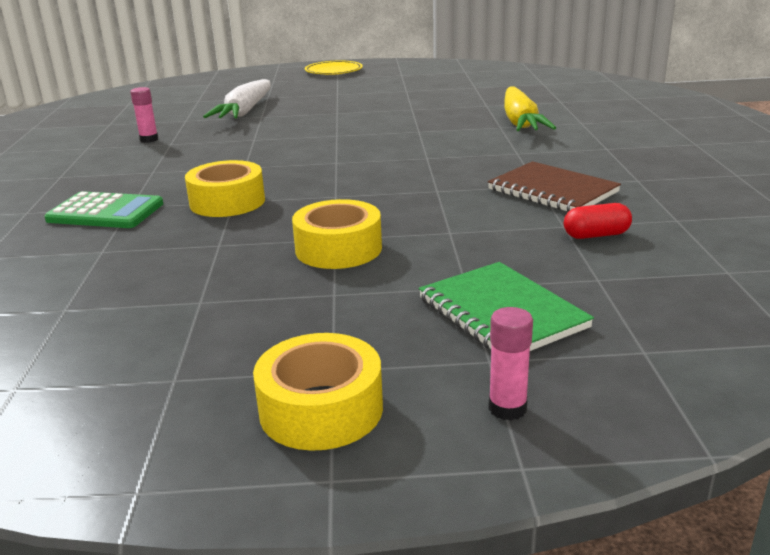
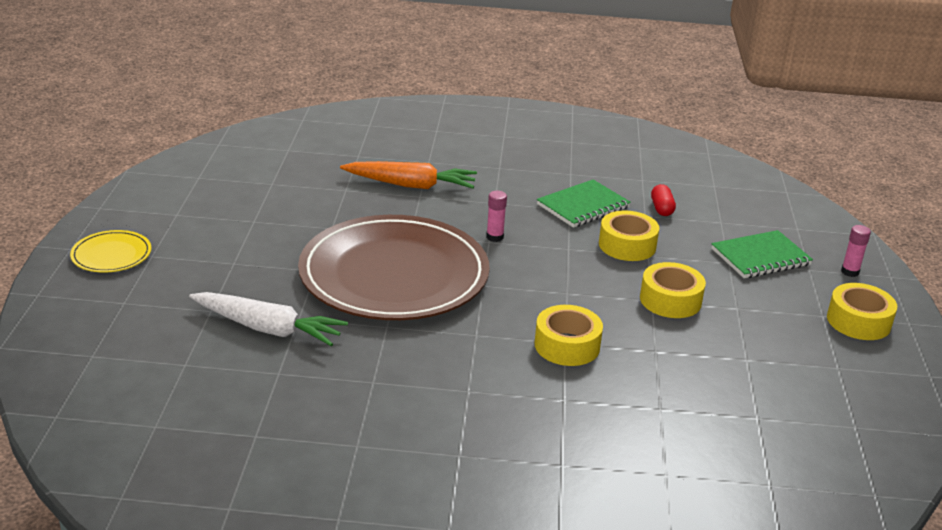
camera: 85 degrees left, 5 degrees up
green calculator [44,191,163,228] -> none
pink glue stick [130,87,159,143] -> pink glue stick moved to [486,191,507,242]
brown notebook [488,161,621,212] -> green notebook [537,179,631,228]
yellow carrot [505,86,556,131] -> orange carrot [340,161,477,189]
none -> brown plate [298,215,490,320]
none -> yellow tape [599,210,659,261]

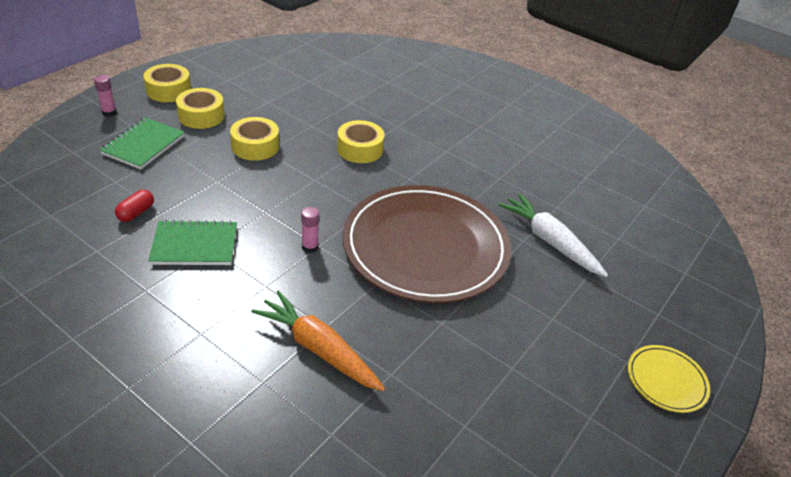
camera: 150 degrees left, 10 degrees up
yellow tape [599,210,659,261] -> yellow tape moved to [176,88,225,129]
green notebook [711,230,813,278] -> green notebook turned 75 degrees counterclockwise [100,118,185,170]

